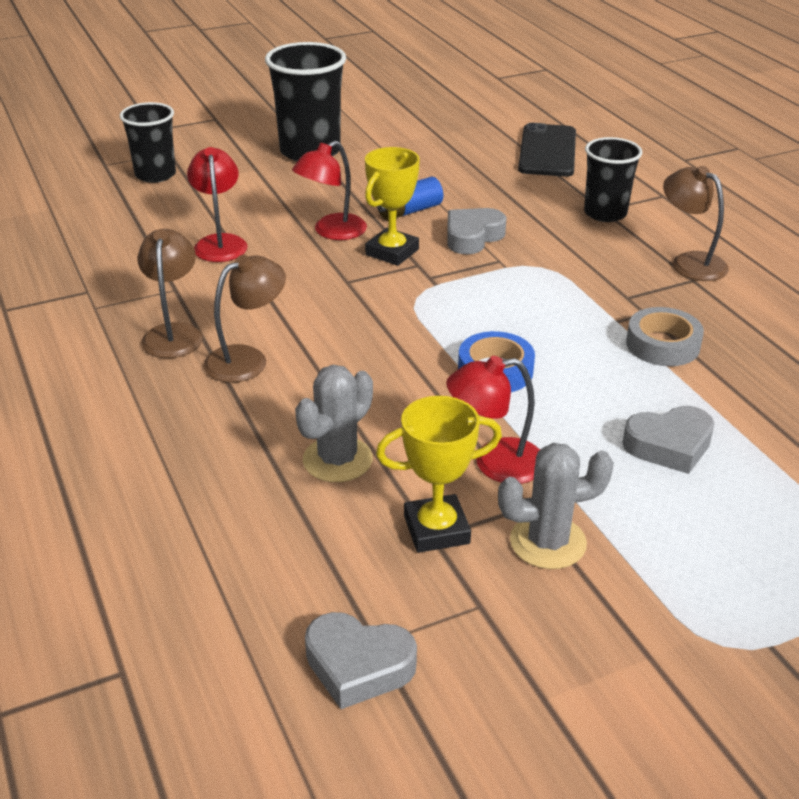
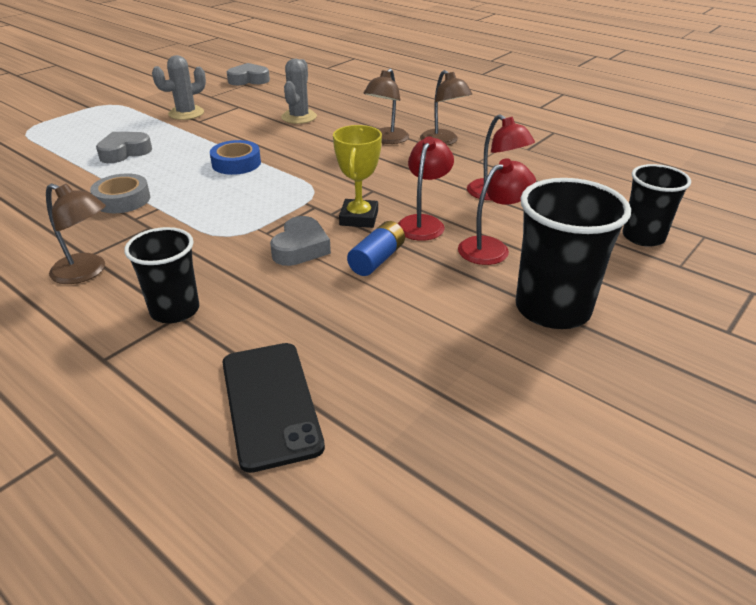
camera: 155 degrees right, 0 degrees up
yellow trophy [376,396,502,553] -> none
red lamp [446,356,540,484] -> red lamp moved to [458,158,536,265]

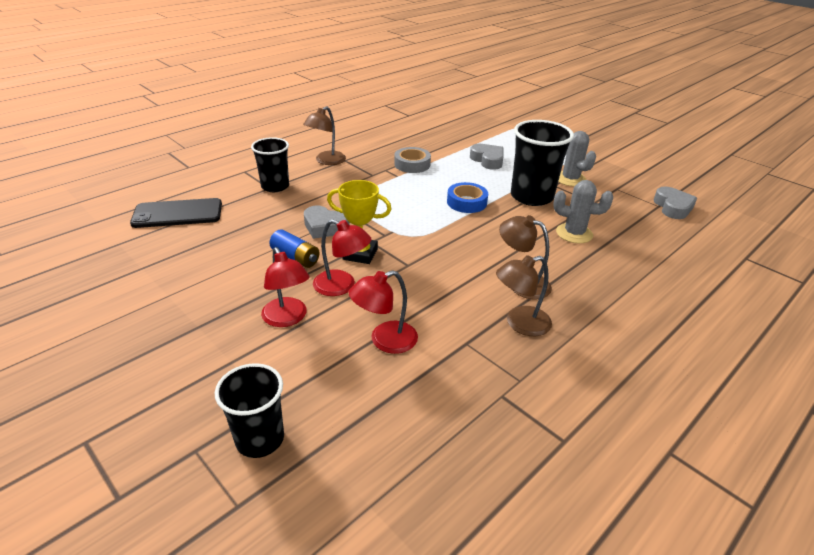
camera: 95 degrees right, 0 degrees up
black cup [516,178,631,329] -> black cup moved to [511,120,574,206]

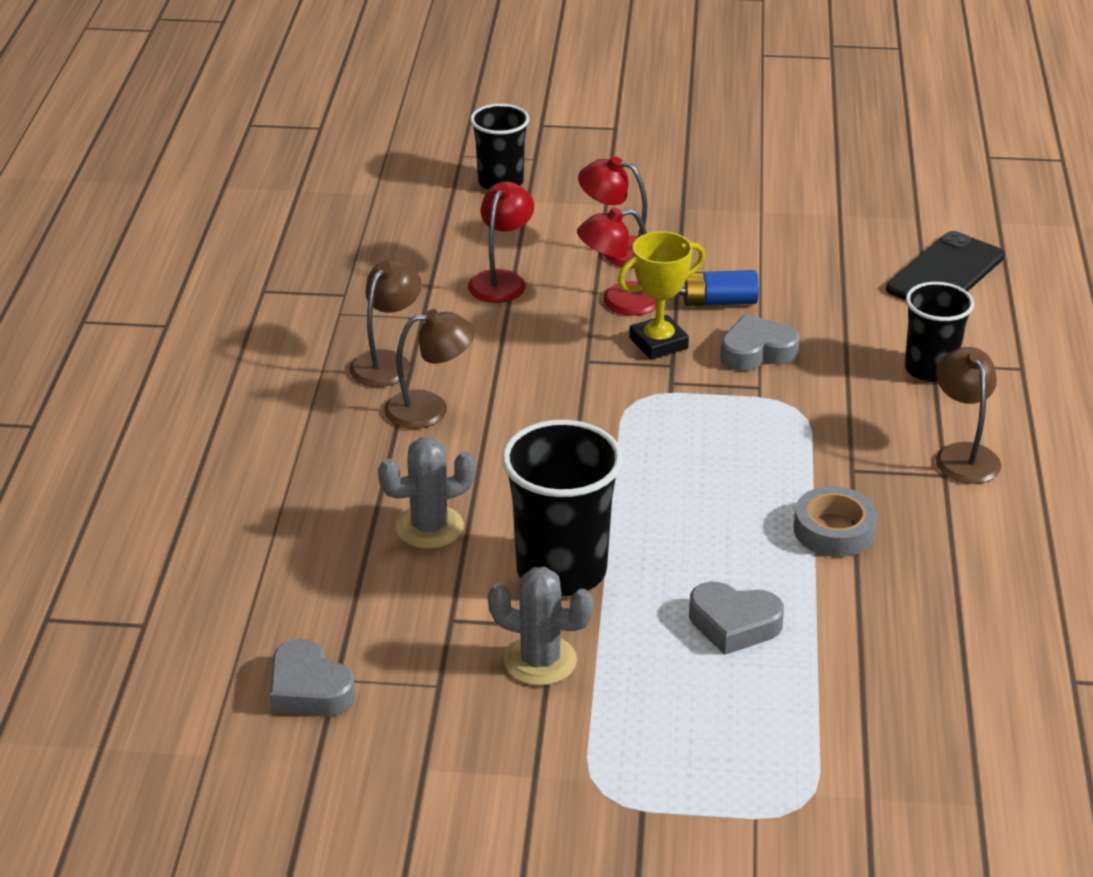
camera: 140 degrees right, 0 degrees up
blue tape [447,182,488,213] -> none

